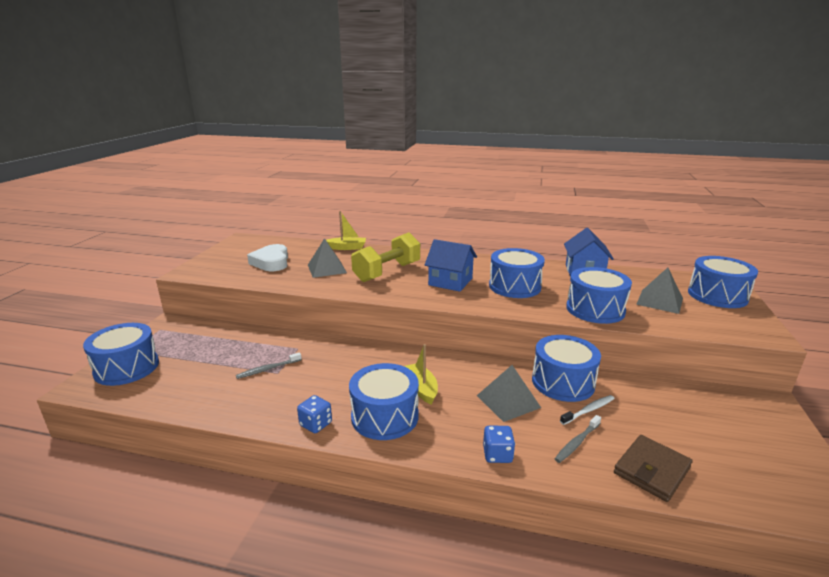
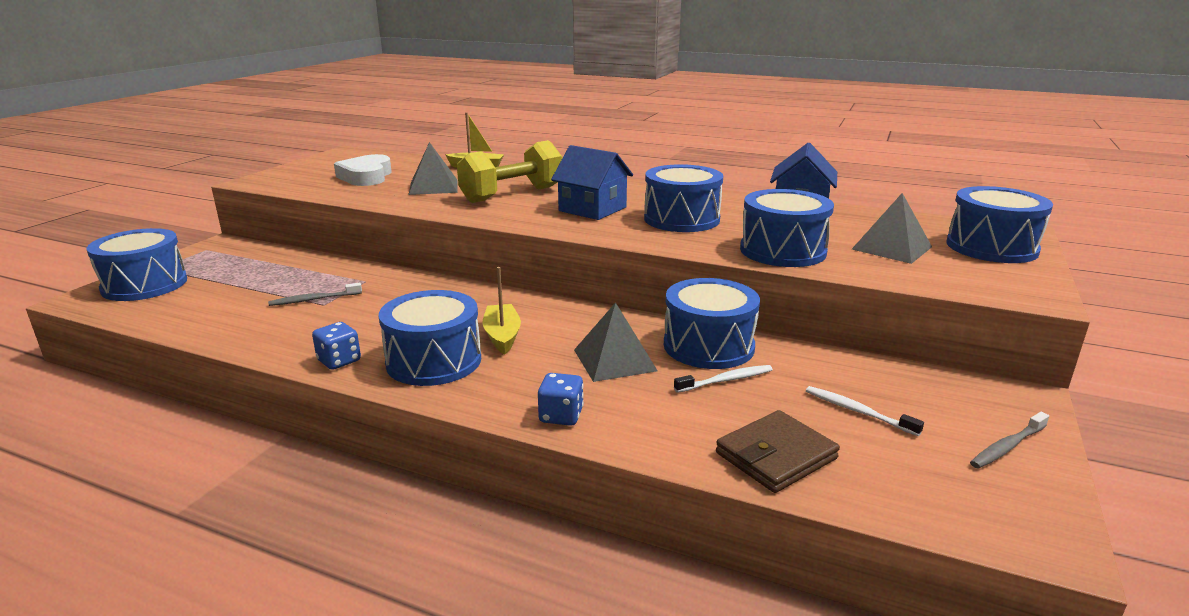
camera: 10 degrees right, 0 degrees up
grey toothbrush [555,415,601,463] -> grey toothbrush moved to [970,412,1049,469]
none -> white toothbrush [806,386,924,436]

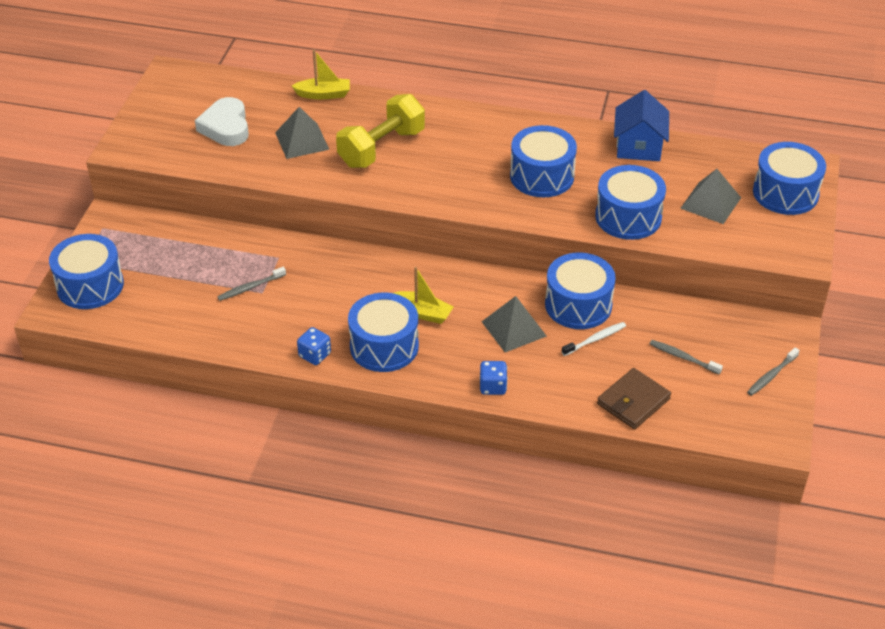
camera: 10 degrees left, 20 degrees up
yellow boat [483,267,521,354] -> yellow boat turned 135 degrees clockwise [394,267,454,324]
blue house [551,145,633,220] -> none
white toothbrush [806,386,924,436] -> grey toothbrush [650,340,723,374]

